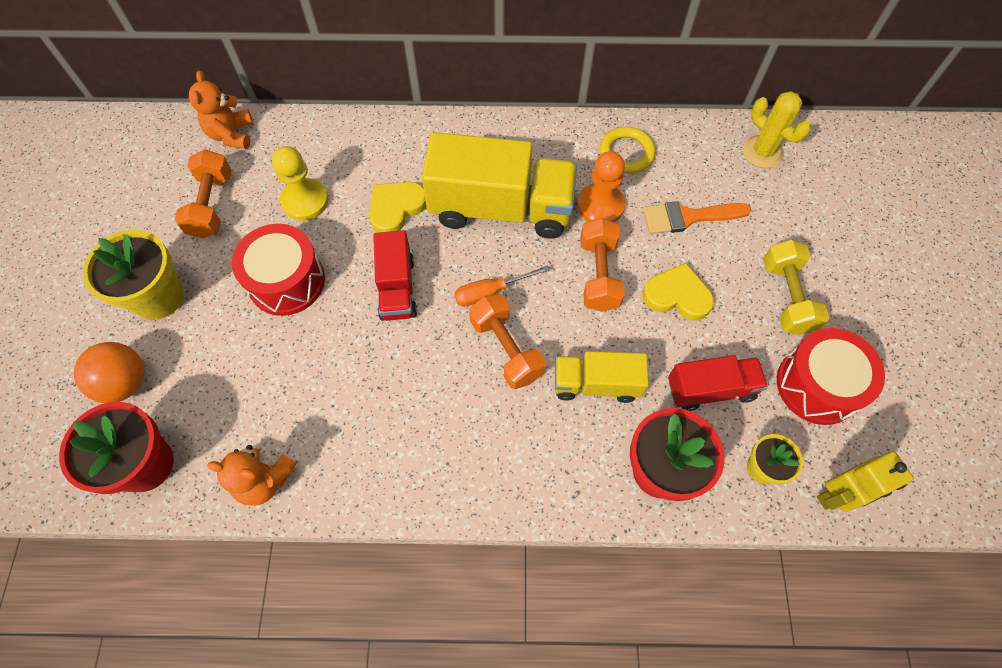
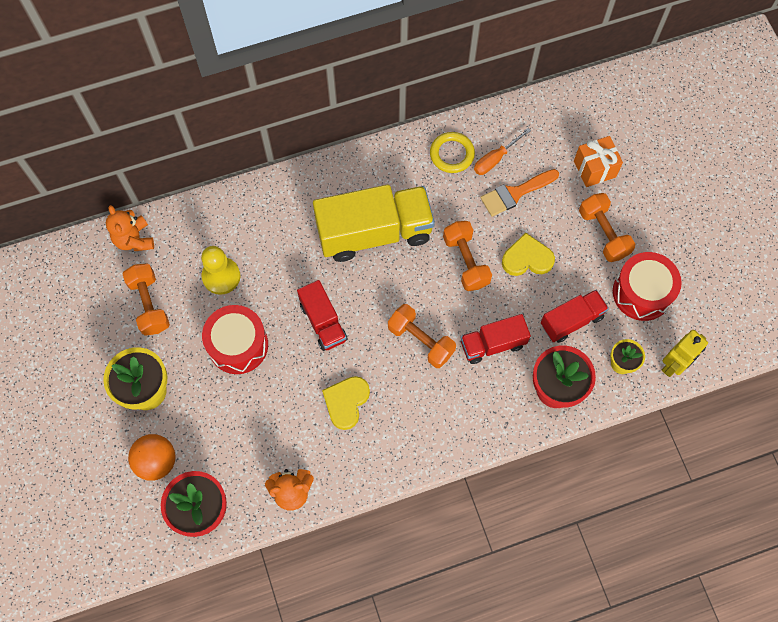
camera: 20 degrees left, 5 degrees up
yellow heart [369,182,426,233] -> yellow heart moved to [322,376,370,430]
orange screwdriver [454,266,550,306] -> orange screwdriver moved to [474,128,531,175]
yellow truck [555,351,649,403] -> red truck [461,314,531,364]
orange pawn [577,151,625,222] -> none
yellow cactus [742,91,811,168] -> none
yellow dumbbell [763,240,829,335] -> orange dumbbell [579,193,635,262]
none -> orange gift [574,136,623,187]

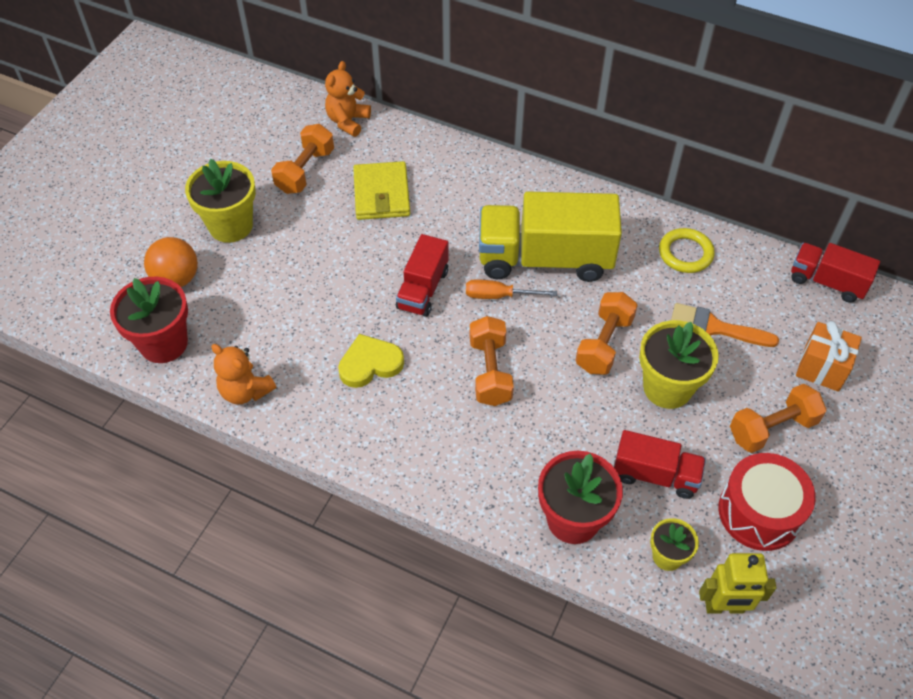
camera: 45 degrees right, 15 degrees down
yellow pawn [201,246,240,295] -> yellow wallet [353,161,410,220]
red drum [202,305,268,374] -> none
yellow truck [313,185,435,262] -> yellow truck turned 150 degrees clockwise [479,191,622,282]
red truck [461,314,531,364] -> red truck moved to [791,243,880,303]
orange screwdriver [474,128,531,175] -> orange screwdriver moved to [466,279,557,299]
yellow heart [502,233,555,276] -> yellow flower pot [639,320,719,409]
orange dumbbell [579,193,635,262] -> orange dumbbell turned 45 degrees clockwise [730,384,826,453]

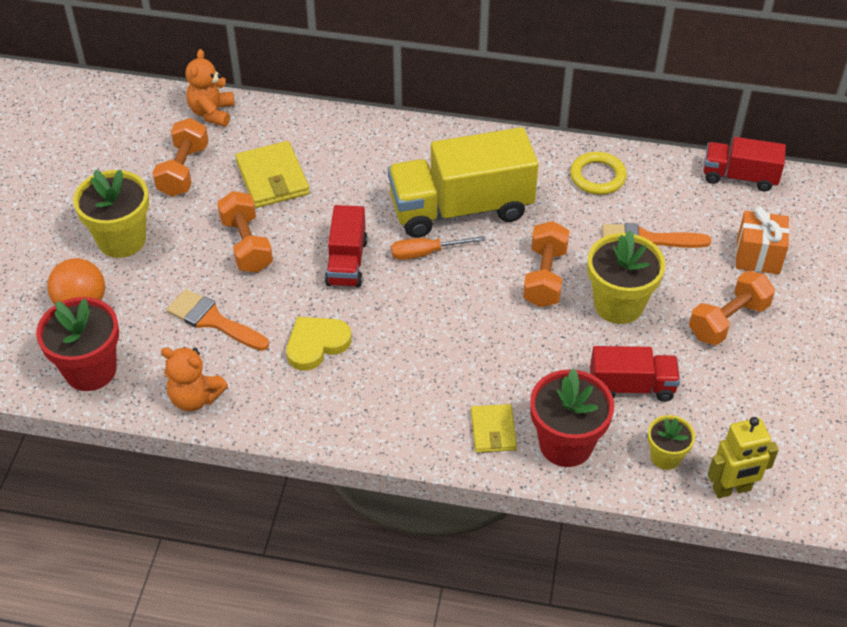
camera: 15 degrees left, 5 degrees down
orange dumbbell [470,316,514,406] -> orange dumbbell moved to [217,191,273,273]
red drum [718,453,816,551] -> none
none -> orange brush [166,289,269,351]
none -> yellow wallet [471,404,517,453]

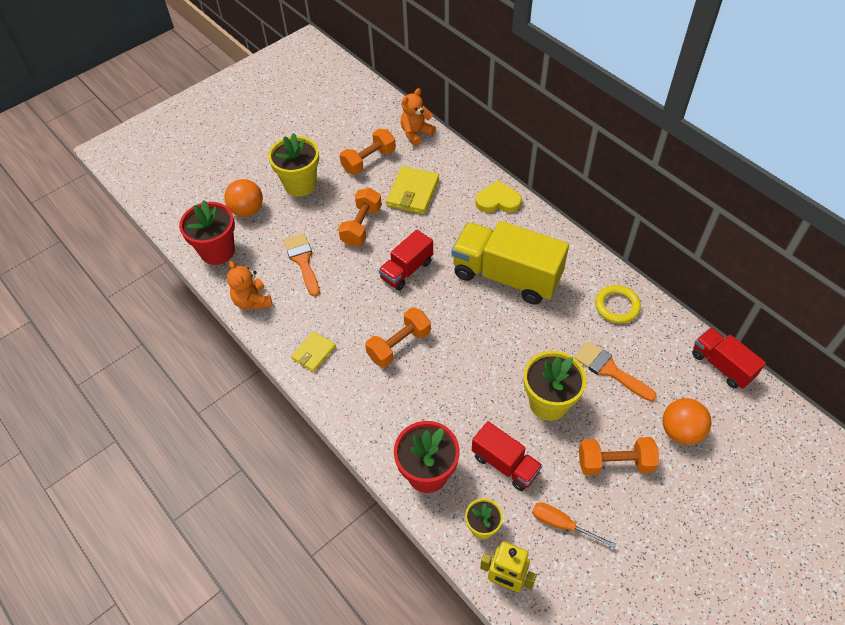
camera: 40 degrees right, 5 degrees up
yellow heart [286,317,351,371] -> yellow heart moved to [476,180,522,213]
orange screwdriver [391,236,486,260] -> orange screwdriver moved to [532,502,616,548]
yellow wallet [471,404,517,453] -> yellow wallet moved to [291,331,336,372]
orange dumbbell [523,221,570,307] -> orange dumbbell moved to [365,307,431,367]
orange gift [736,206,790,274] -> orange ball [663,398,711,445]

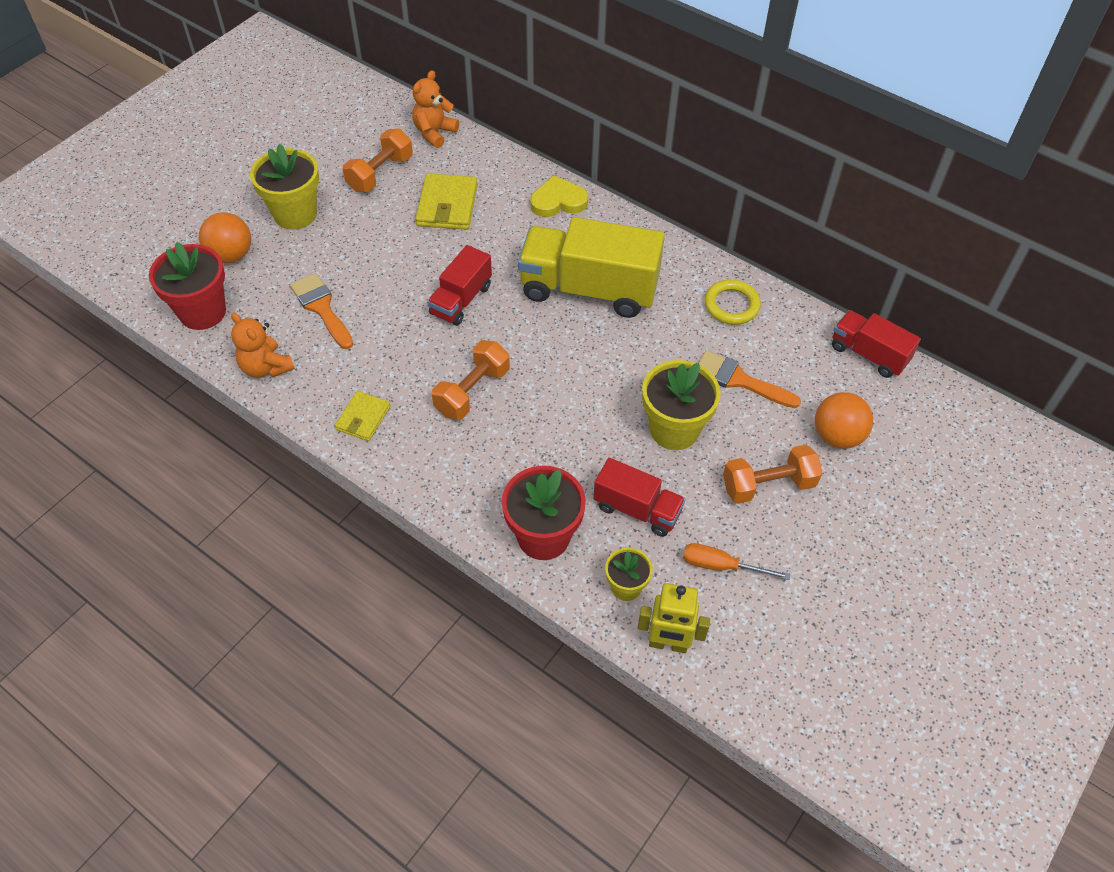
camera: 15 degrees left, 0 degrees up
orange dumbbell [338,188,382,246] -> none

